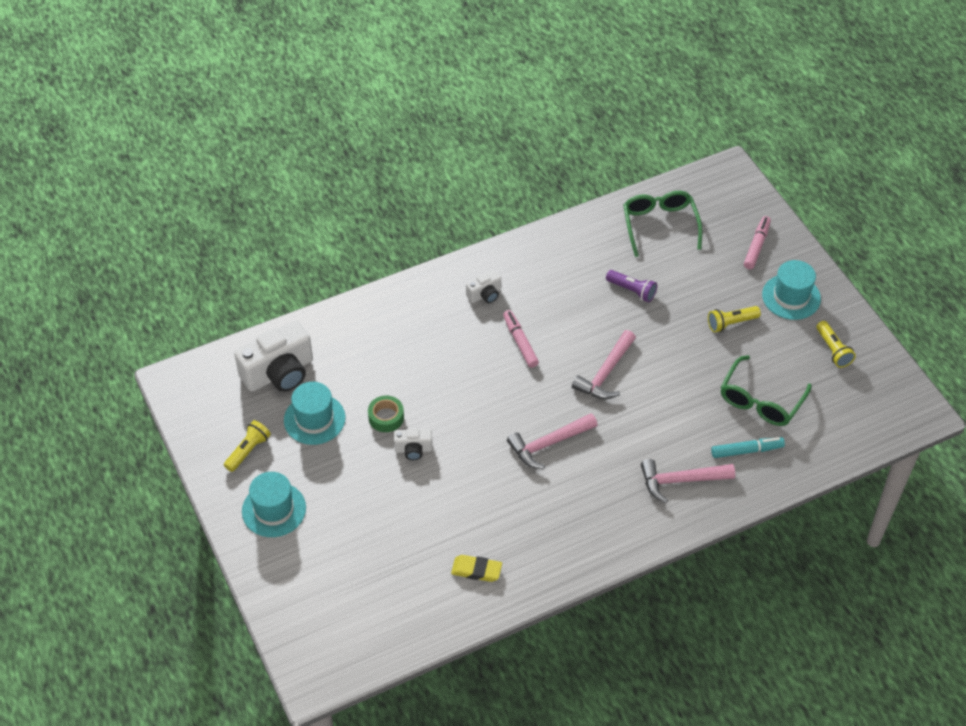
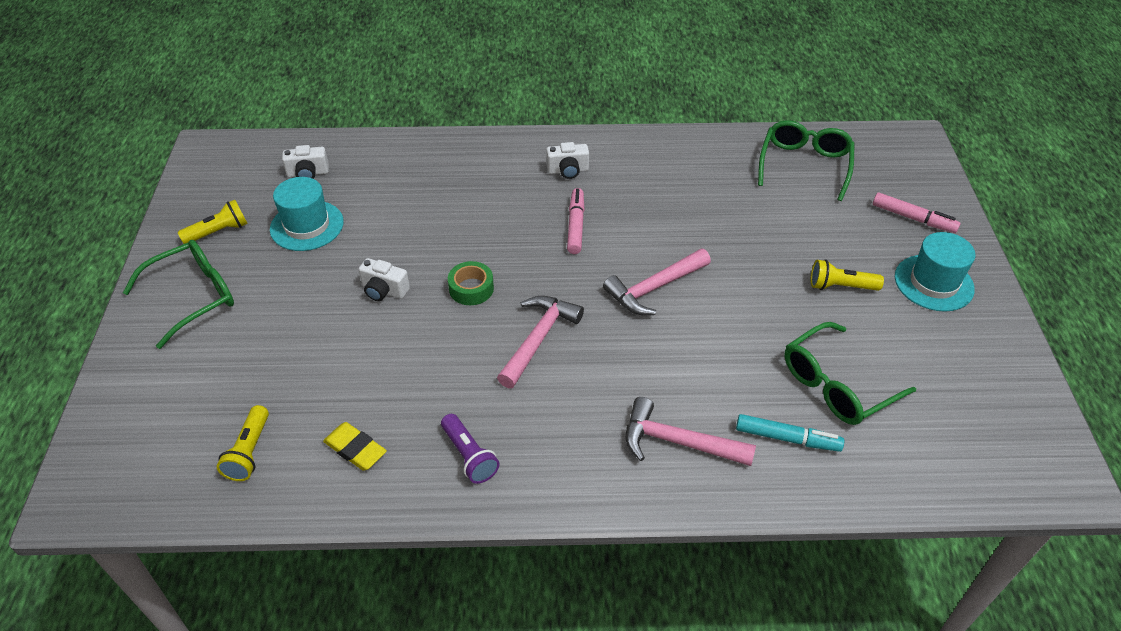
camera: 25 degrees right, 5 degrees down
white camera [234,320,313,392] -> white camera [282,145,329,179], size x0.49
turquoise hat [242,472,306,537] -> green glasses [123,240,234,349]
green tape [368,396,404,432] -> green tape moved to [448,261,494,305]
pink hammer [507,413,597,469] -> pink hammer turned 120 degrees clockwise [497,296,584,388]
purple flashlight [606,270,657,302] -> purple flashlight moved to [441,414,499,484]
pink marker [744,216,771,269] -> pink marker turned 75 degrees clockwise [873,193,961,233]
yellow flashlight [816,321,856,368] -> yellow flashlight moved to [217,405,269,481]

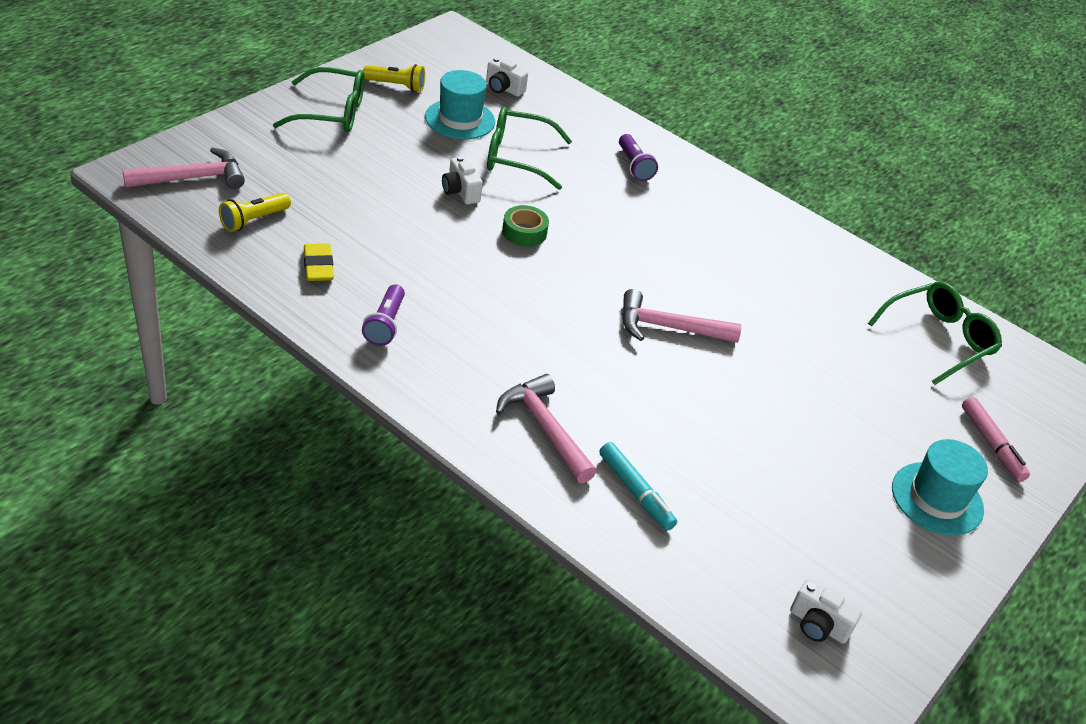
camera: 35 degrees right, 5 degrees down
pink hammer [497,296,584,388] -> pink hammer moved to [122,147,245,189]
white camera [546,142,589,179] -> white camera moved to [790,579,862,644]
pink marker [567,188,585,254] -> none
green glasses [784,322,916,425] -> green glasses moved to [487,107,572,190]
yellow flashlight [811,260,884,291] -> none
none -> purple flashlight [619,134,658,181]

